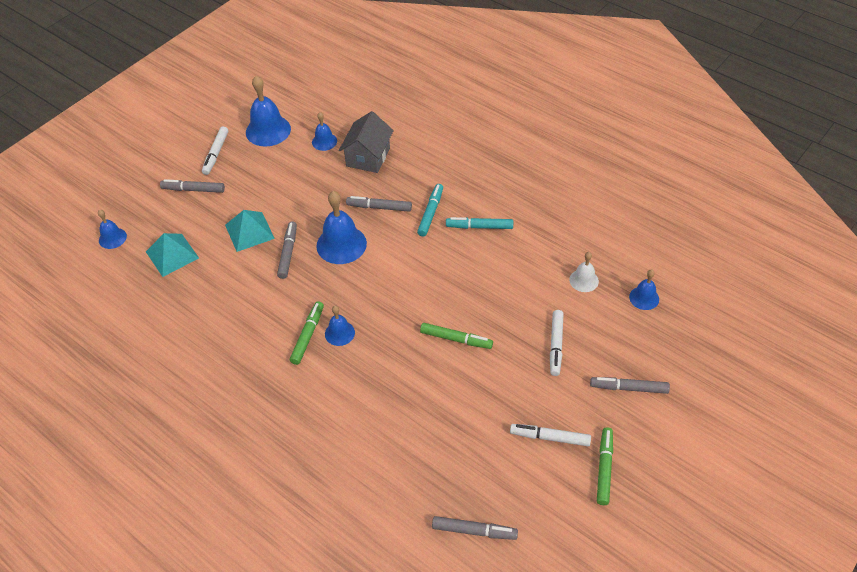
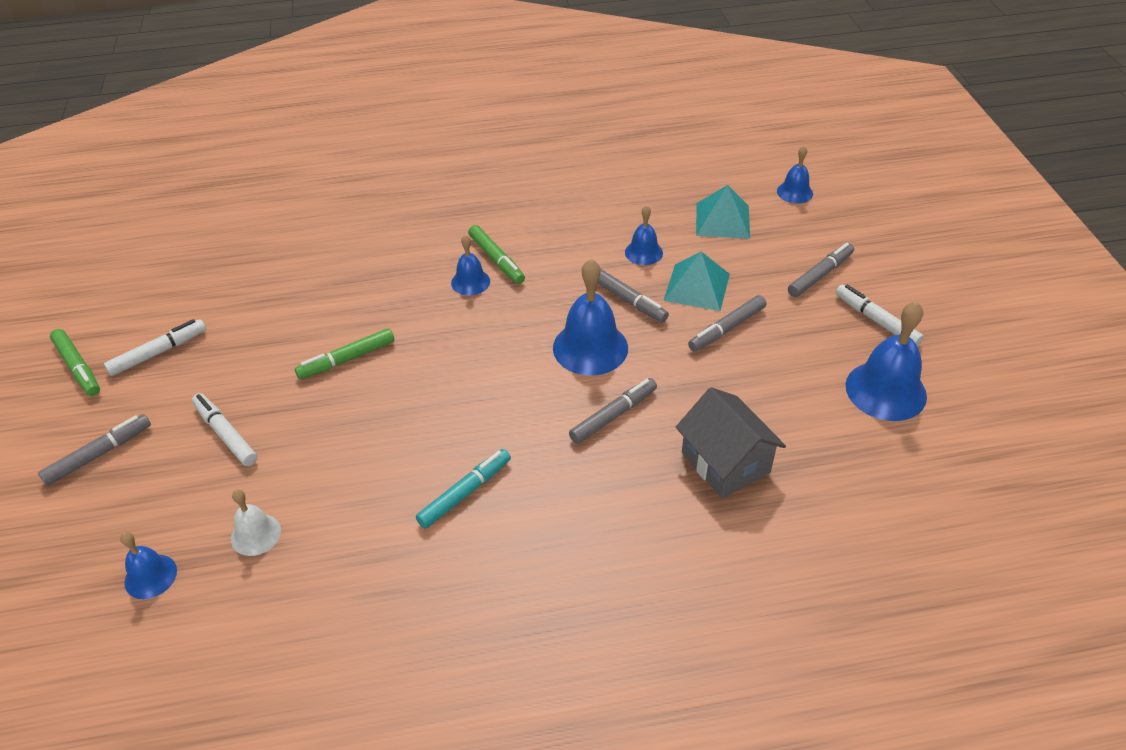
camera: 130 degrees right, 5 degrees down
blue bell [312,112,337,151] -> blue bell moved to [625,205,663,265]
turquoise marker [417,184,443,236] -> none
grey marker [432,516,518,540] -> grey marker moved to [688,295,766,352]

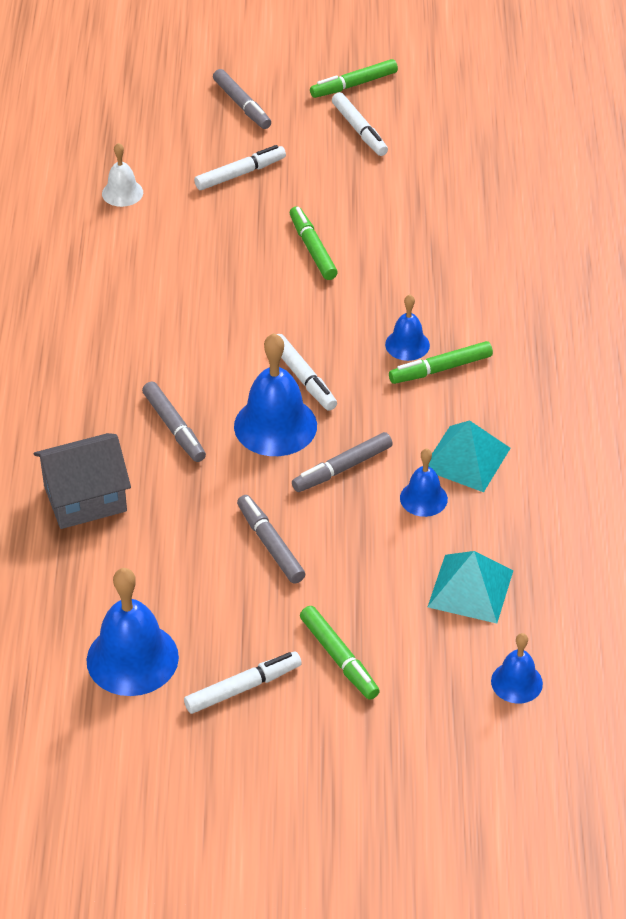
camera: 100 degrees right, 0 degrees up
blue bell [120,532,177,599] -> none
turquoise marker [416,449,511,529] -> none
turquoise pyramid [664,252,730,311] -> turquoise pyramid moved to [428,420,511,492]
grey marker [788,243,854,297] -> green marker [300,606,380,700]
none -> white marker [277,334,337,411]

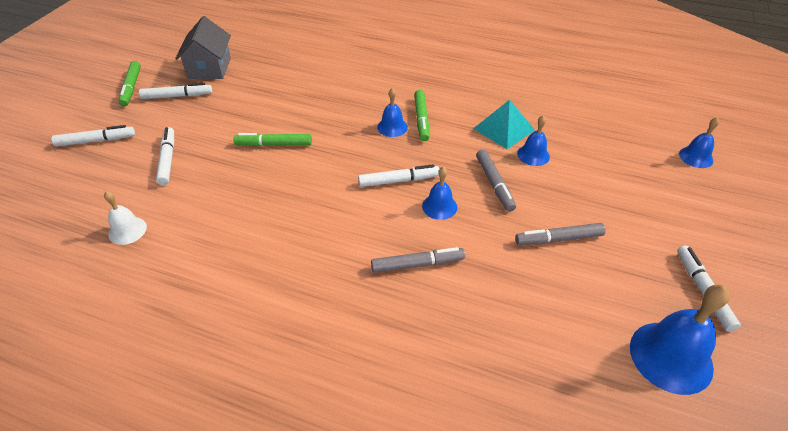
camera: 70 degrees left, 0 degrees up
grey house [34,433,131,529] -> grey house moved to [175,16,231,79]
grey marker [213,69,271,129] -> white marker [51,125,135,147]
blue bell [234,333,317,456] -> blue bell [422,167,457,220], size x0.56
green marker [300,606,380,700] -> none
turquoise pyramid [428,551,513,624] -> none

